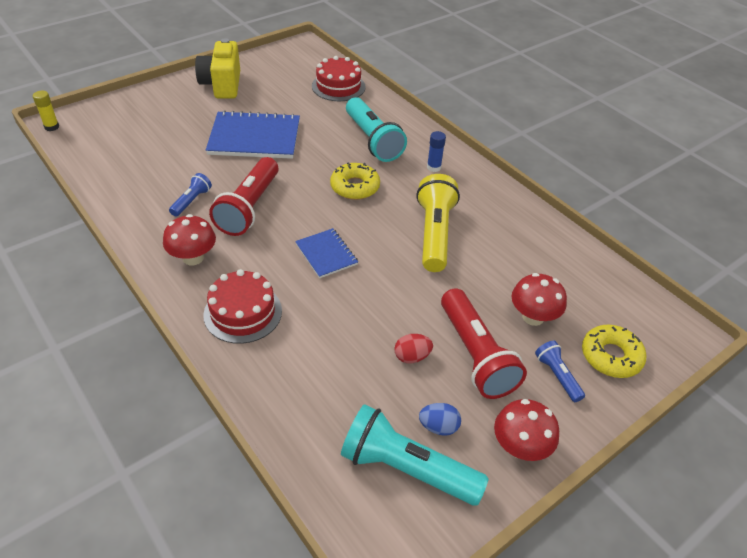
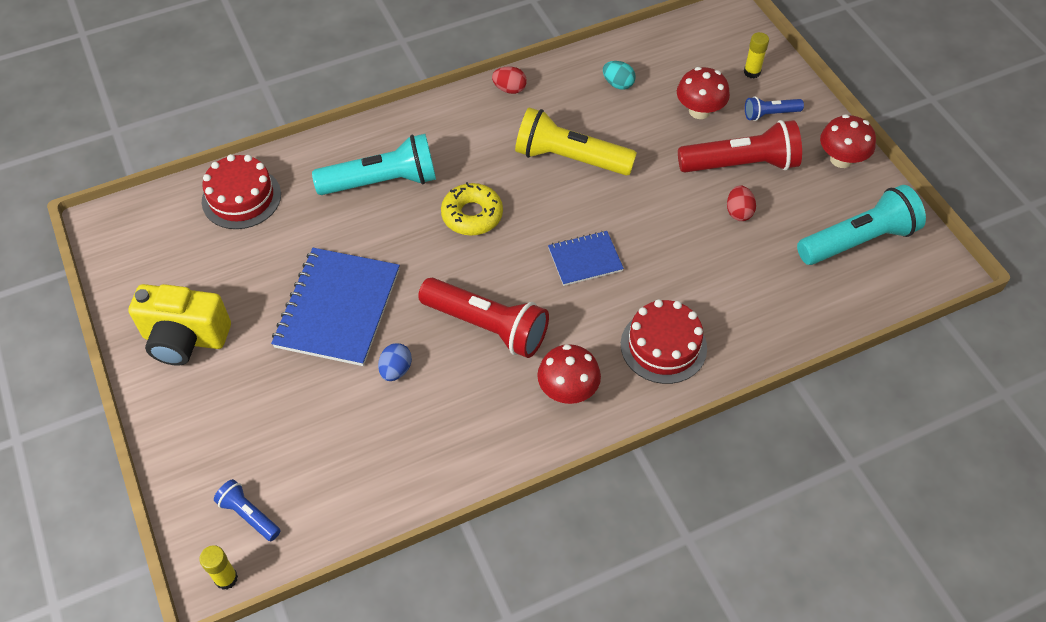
camera: 75 degrees left, 10 degrees up
blue flashlight [169,173,212,217] -> blue flashlight moved to [214,479,281,541]
turquoise flashlight [341,404,489,506] -> turquoise flashlight turned 150 degrees counterclockwise [797,185,926,265]
blue egg [419,403,461,436] -> blue egg moved to [378,343,412,381]
blue glue stick [427,131,446,172] -> none
yellow donut [582,325,646,378] -> yellow glue stick [744,32,769,78]
none -> red egg [492,66,527,94]
none -> turquoise egg [603,61,636,89]

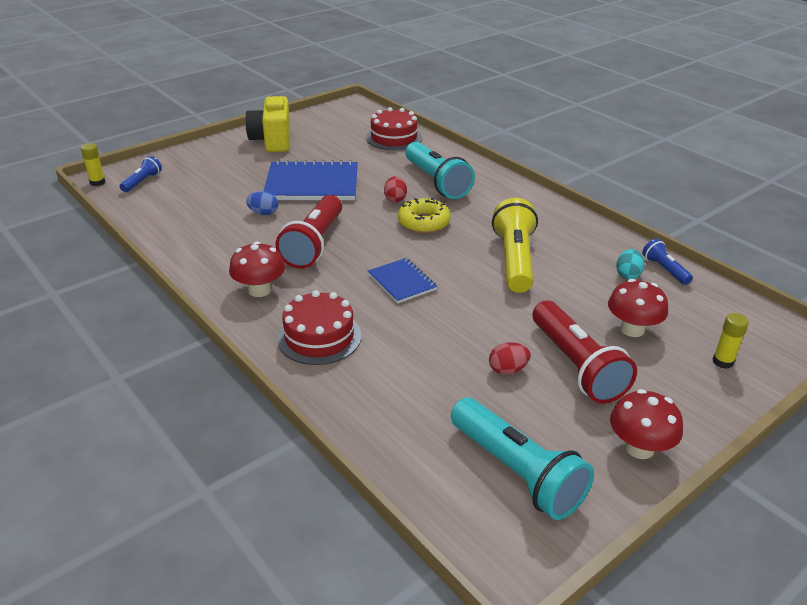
camera: 75 degrees right, 20 degrees down
red egg [492,66,527,94] -> red egg moved to [384,176,407,203]
blue flashlight [745,96,804,121] -> blue flashlight moved to [642,239,693,285]

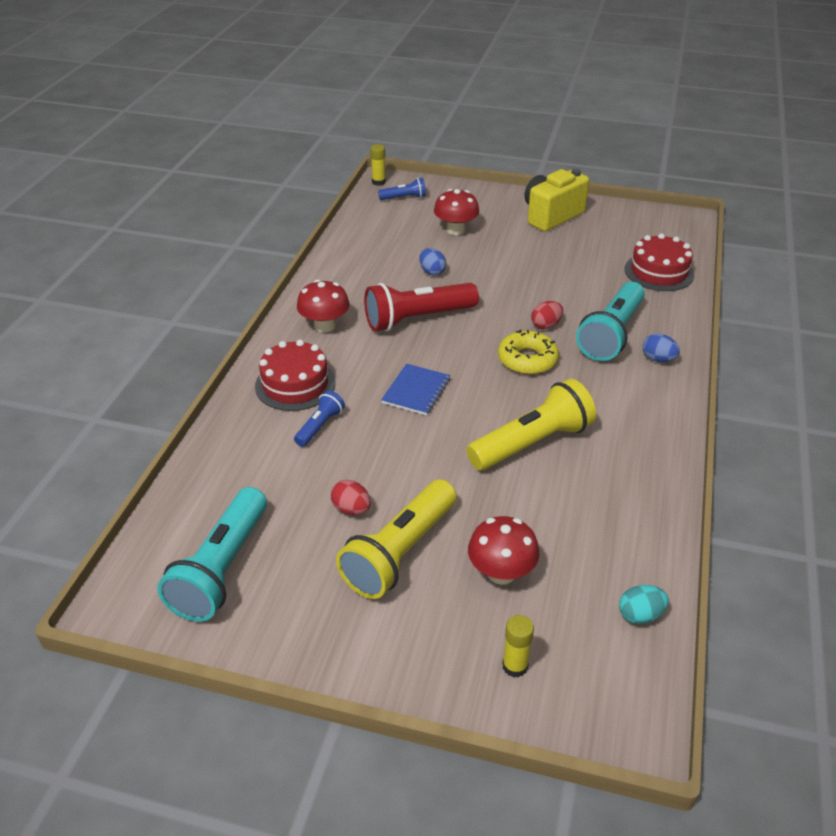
camera: 55 degrees right, 5 degrees up
blue notebook [264,160,358,200] -> none
red flashlight [533,300,637,404] -> yellow flashlight [336,479,457,599]
red mushroom [610,389,683,459] -> red mushroom moved to [434,189,479,235]
turquoise egg [616,249,645,280] -> turquoise egg moved to [619,585,669,624]
blue flashlight [642,239,693,285] -> blue flashlight moved to [294,390,345,447]
none -> blue egg [643,333,680,362]

